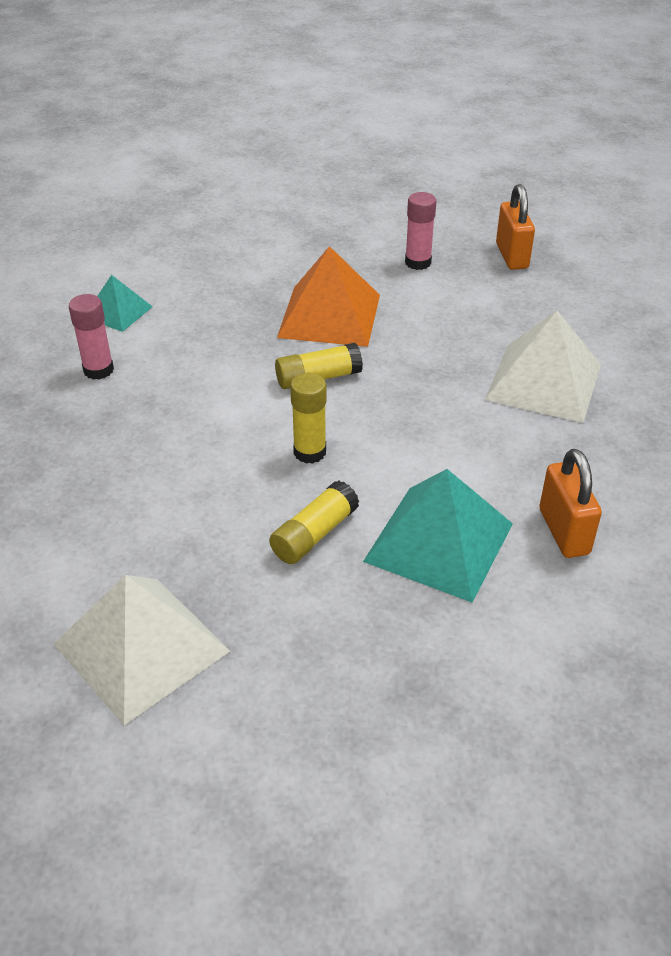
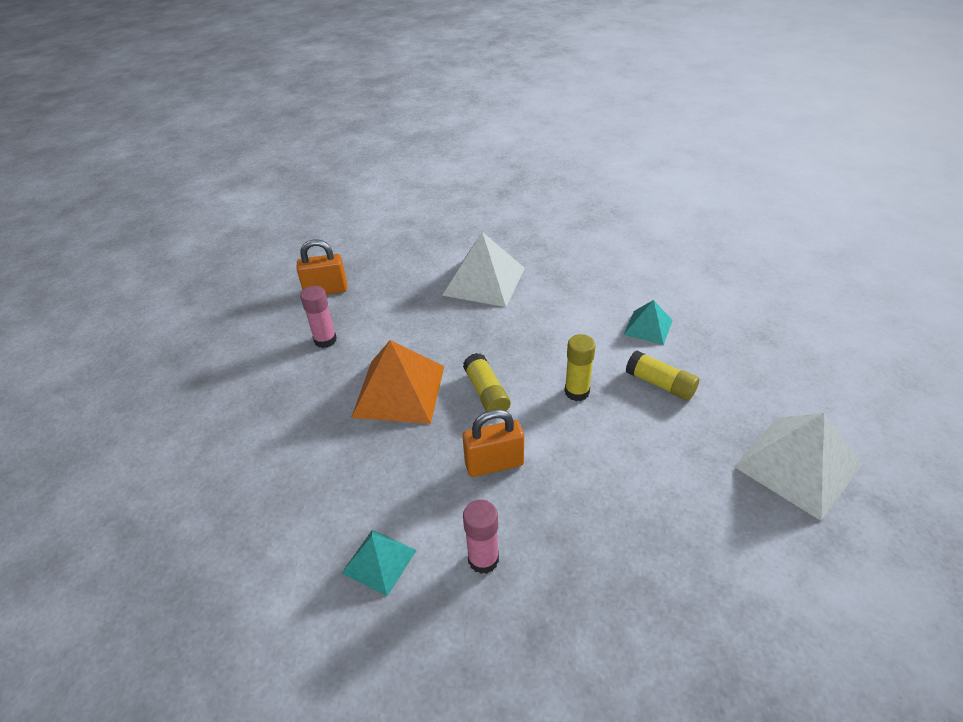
camera: 90 degrees left, 0 degrees up
turquoise pyramid [363,469,513,603] -> turquoise pyramid [624,300,673,345], size x0.55
orange padlock [539,449,602,558] -> orange padlock moved to [463,409,524,477]

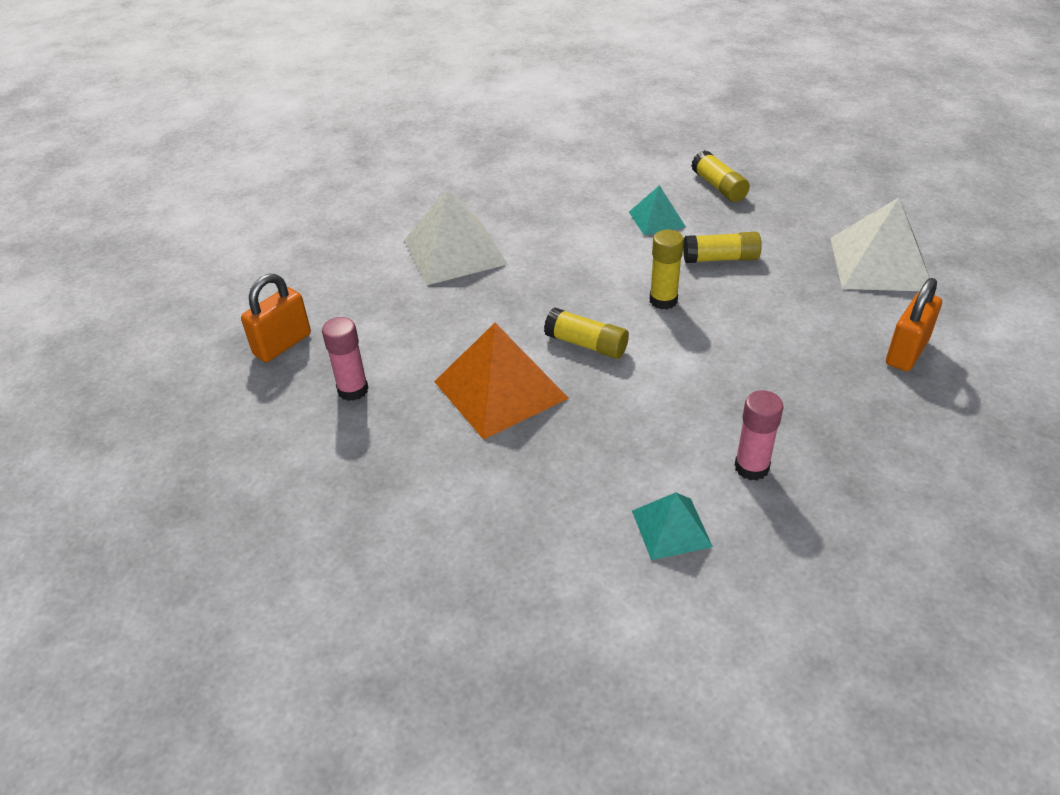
camera: 40 degrees left, 0 degrees up
orange padlock [463,409,524,477] -> orange padlock moved to [886,278,942,371]
none -> yellow glue stick [691,150,750,202]

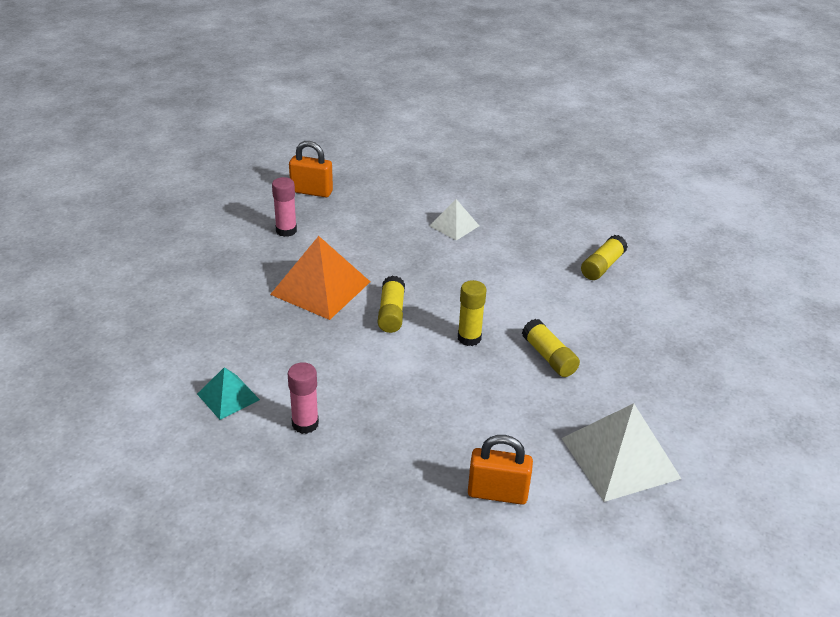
camera: 60 degrees right, 5 degrees down
white pyramid [404,188,508,285] -> white pyramid [429,199,479,241], size x0.55
turquoise pyramid [629,185,686,235] -> none
yellow glue stick [691,150,750,202] -> yellow glue stick moved to [581,235,628,280]

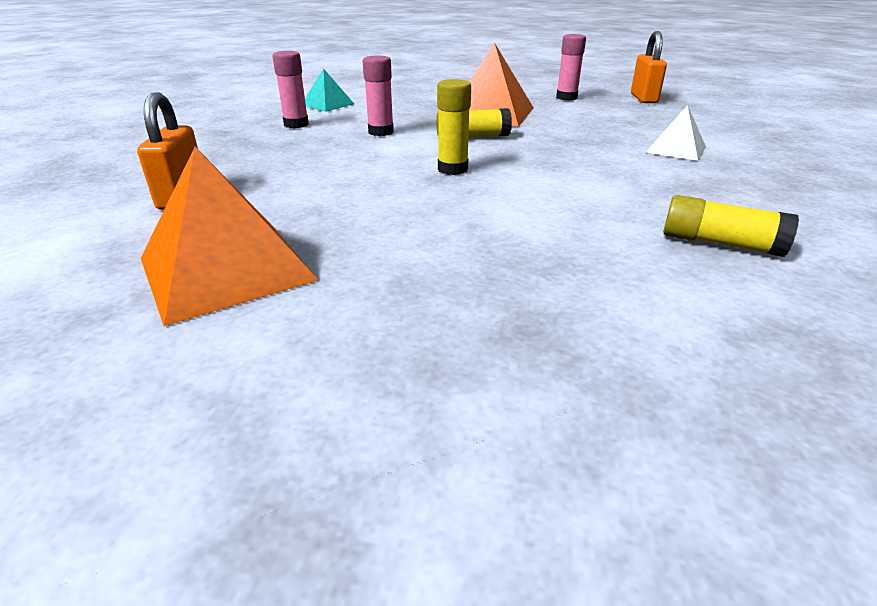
camera: 80 degrees right, 5 degrees down
yellow glue stick [522,319,580,377] -> none
white pyramid [561,403,681,502] -> orange pyramid [141,147,318,326]
none -> pink glue stick [363,55,394,136]

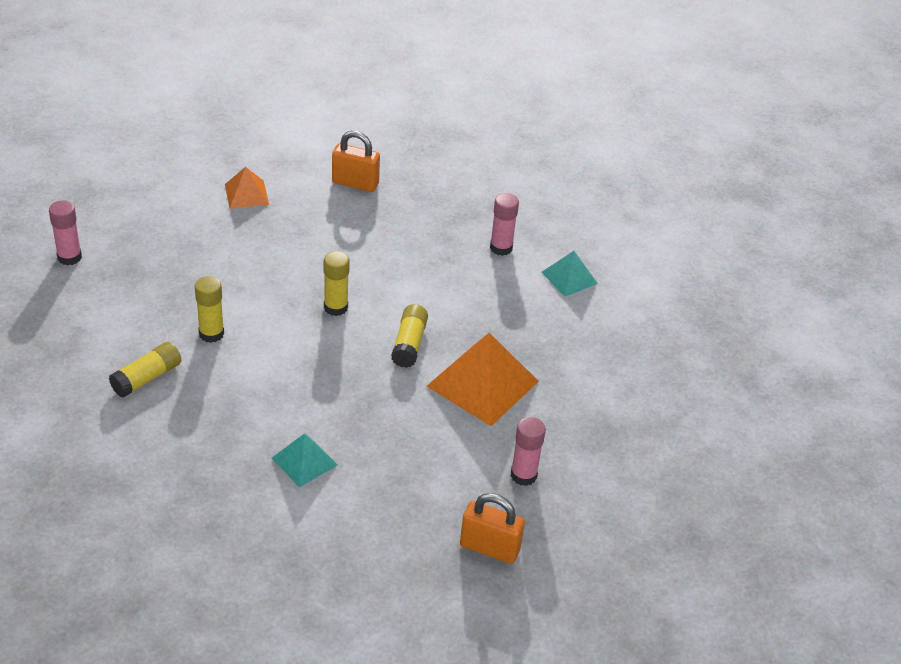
camera: 105 degrees right, 10 degrees up
orange pyramid [141,147,318,326] -> orange pyramid [225,167,269,209], size x0.55
pink glue stick [363,55,394,136] -> pink glue stick moved to [49,200,82,265]
white pyramid [646,105,706,161] -> turquoise pyramid [272,434,338,487]
none -> yellow glue stick [195,276,224,343]

